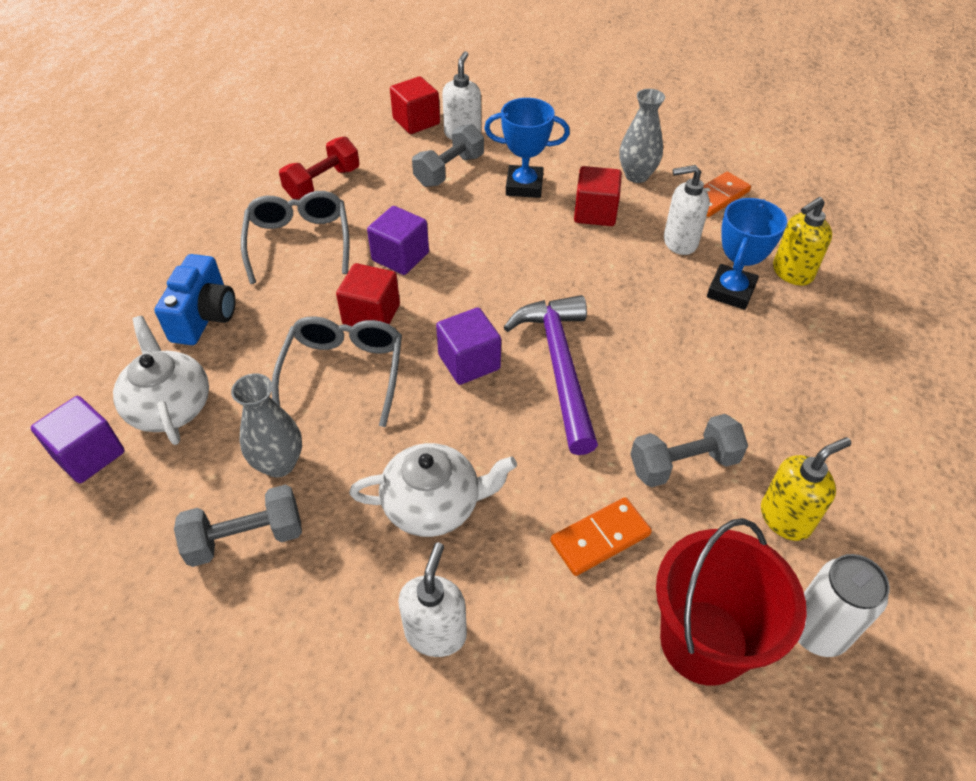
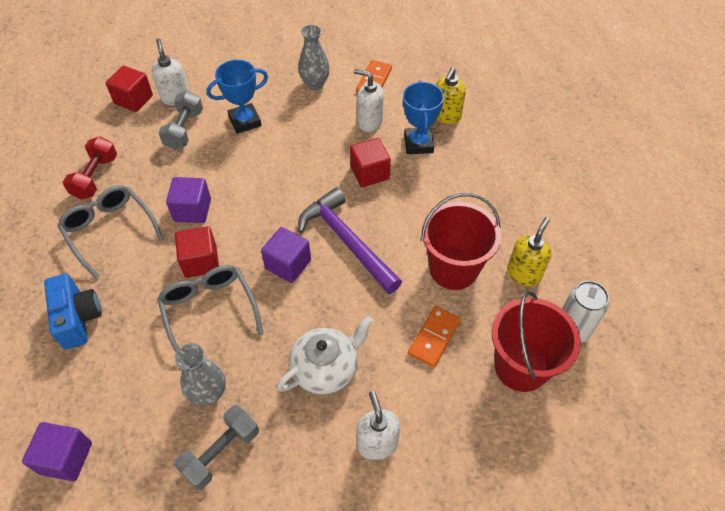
camera: 30 degrees left, 5 degrees up
white teapot [113,316,209,445] -> none
red cube [574,166,622,226] -> red cube moved to [350,138,391,187]
grey dumbbell [630,414,748,487] -> red bucket [421,193,501,290]
white soap dispenser [664,165,710,255] -> white soap dispenser turned 60 degrees clockwise [354,69,384,132]

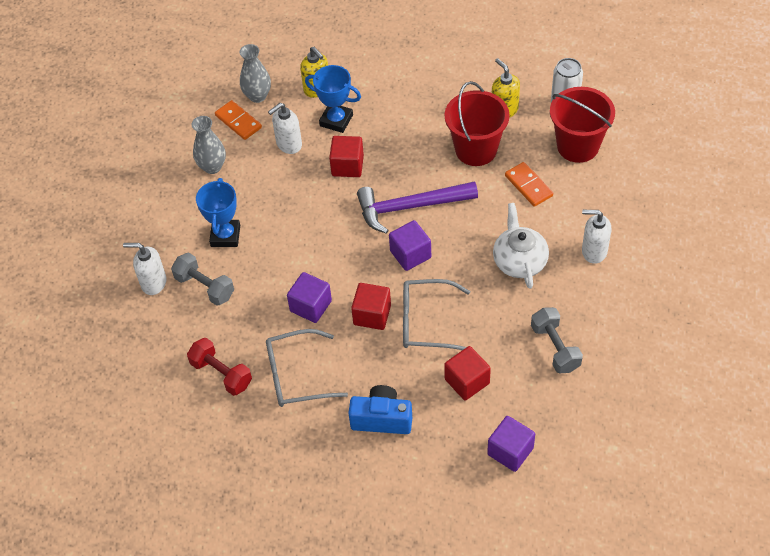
camera: 60 degrees left, 0 degrees up
red cube [106,66,153,112] -> red cube moved to [444,346,491,401]
grey vase [175,343,226,406] -> grey vase moved to [240,44,271,103]

